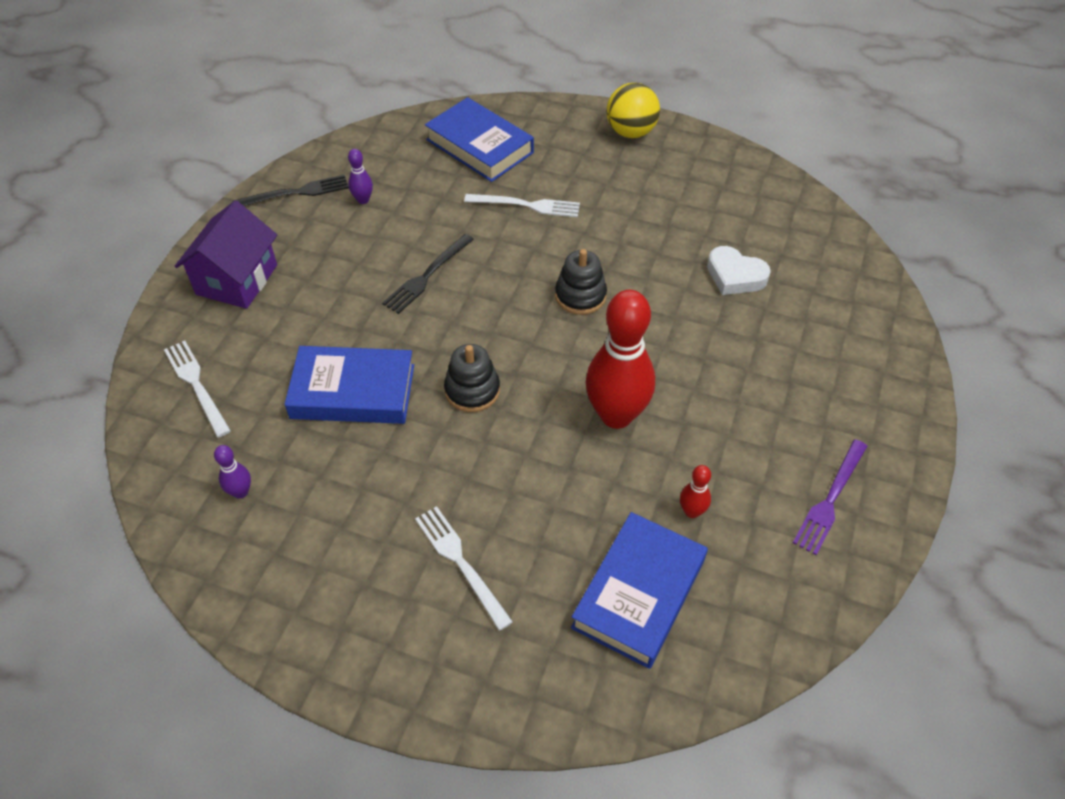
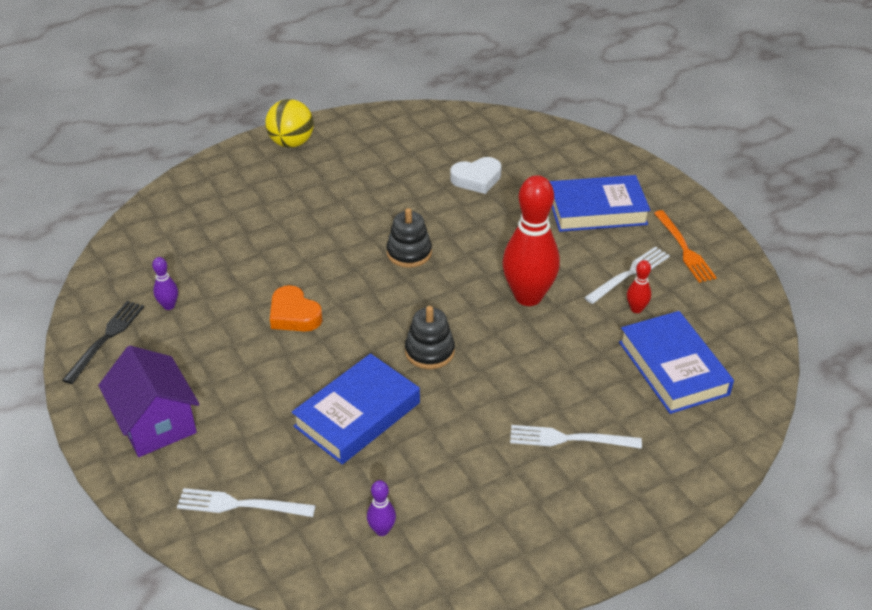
camera: 50 degrees left, 10 degrees down
black fork [382,234,474,314] -> orange heart [270,285,322,332]
blue book [425,97,534,182] -> blue book moved to [549,175,651,232]
white fork [464,194,580,217] -> white fork moved to [584,246,670,304]
purple fork [793,439,868,555] -> orange fork [654,210,717,283]

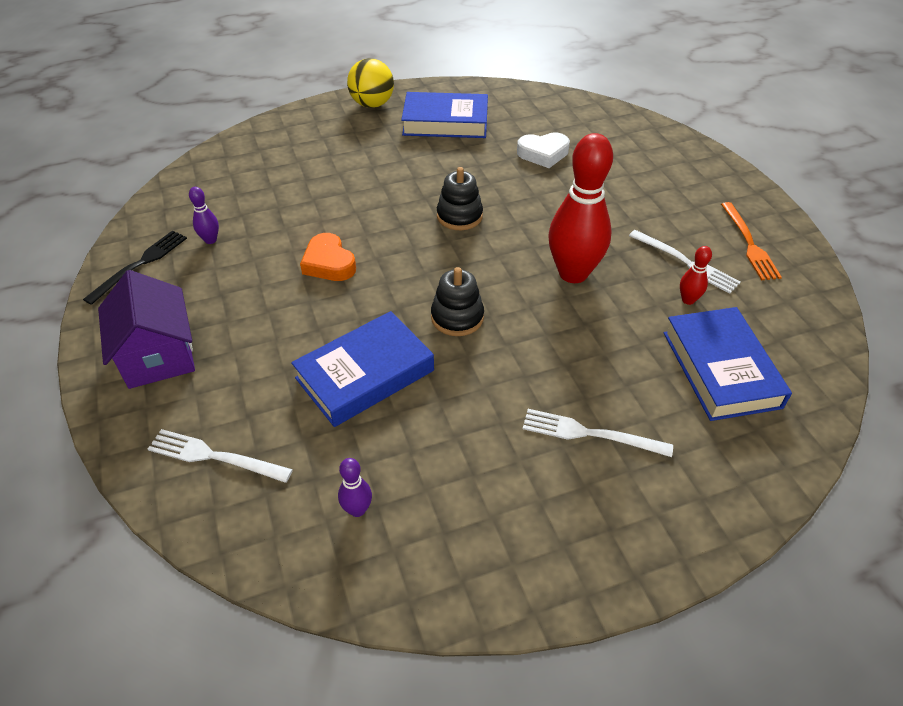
camera: 10 degrees right, 5 degrees up
blue book [549,175,651,232] -> blue book moved to [401,92,488,138]
white fork [584,246,670,304] -> white fork turned 75 degrees clockwise [629,230,741,294]

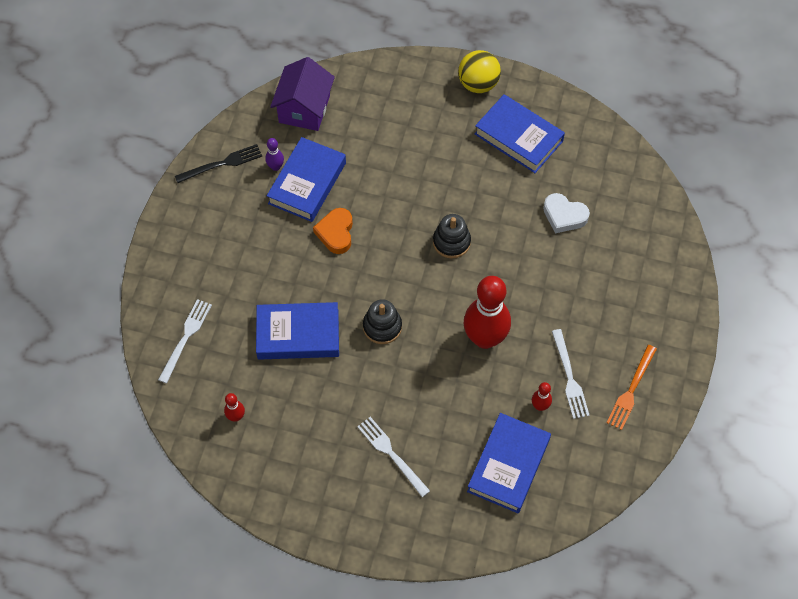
camera: 35 degrees right, 15 degrees up
purple house [98,270,195,389] -> purple house moved to [270,57,335,131]
white fork [148,429,293,483] -> white fork turned 60 degrees clockwise [158,299,212,383]
purple bowling pin [338,458,372,517] -> red bowling pin [224,393,245,422]
none -> blue book [267,137,346,222]

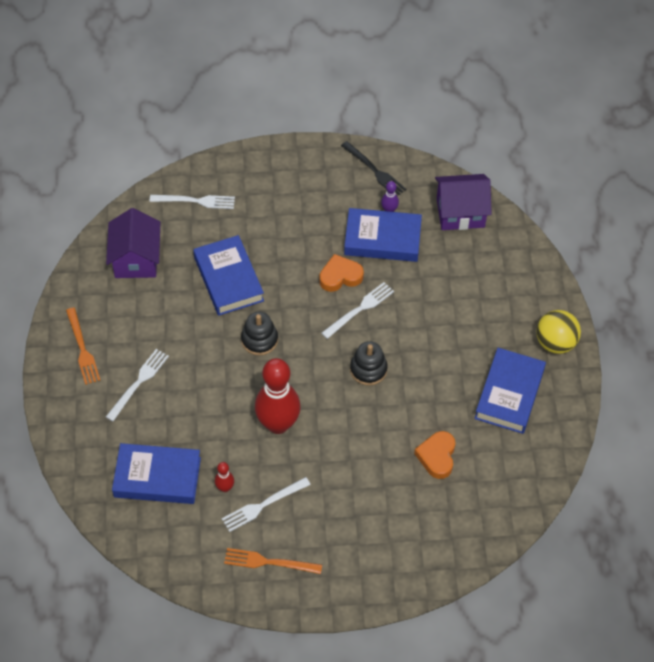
camera: 70 degrees right, 5 degrees down
red bowling pin [224,393,245,422] -> purple house [106,208,160,278]
white heart [543,193,590,233] -> orange heart [414,431,456,479]
none -> orange fork [66,307,100,385]
none -> white fork [321,282,394,339]

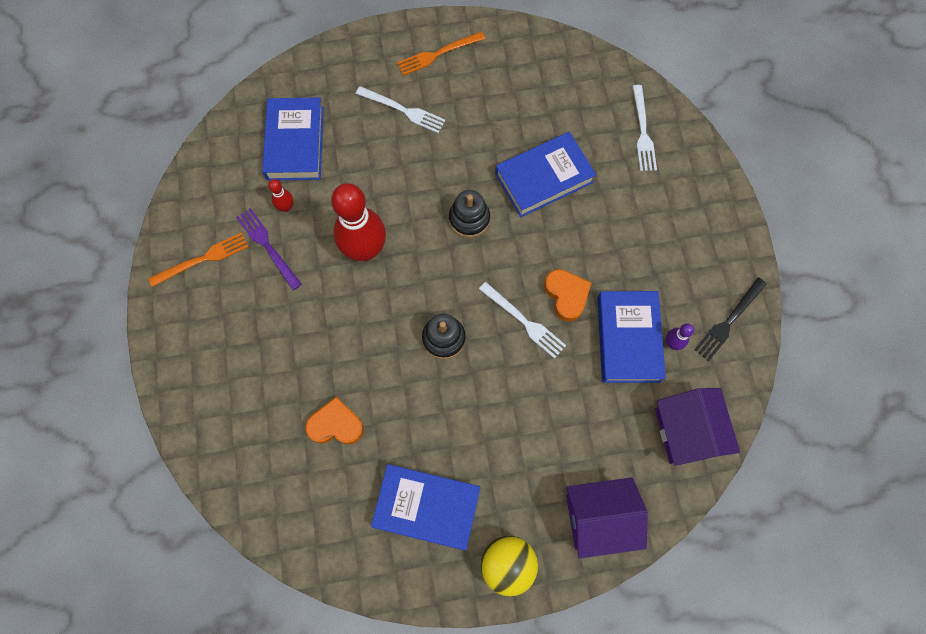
camera: 85 degrees right, 15 degrees up
purple house [106,208,160,278] -> purple house moved to [566,477,648,559]
white fork [222,477,311,532] -> purple fork [236,208,302,290]
orange fork [224,548,322,574] -> orange fork turned 60 degrees clockwise [148,232,249,287]

